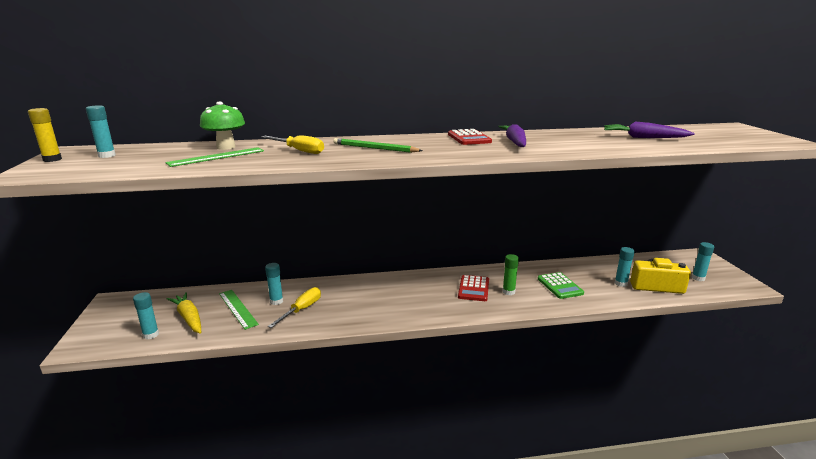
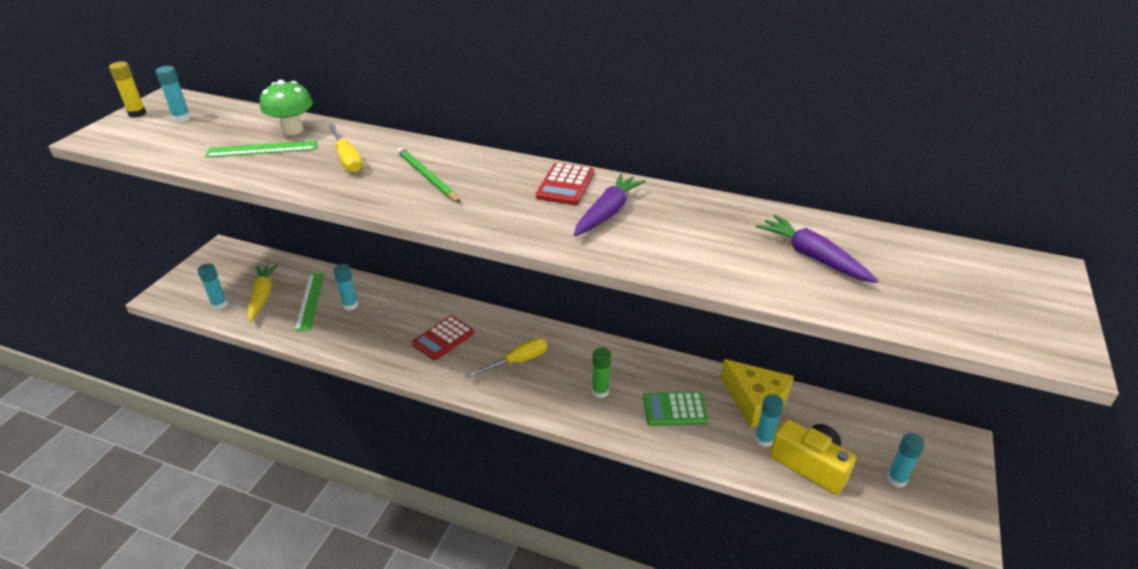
camera: 30 degrees right, 15 degrees up
yellow screwdriver [268,287,321,328] -> yellow screwdriver moved to [465,338,548,379]
red calculator [458,275,489,301] -> red calculator moved to [412,315,474,360]
green calculator [538,272,584,299] -> green calculator turned 75 degrees clockwise [643,392,708,426]
none -> yellow cheese [721,359,794,428]

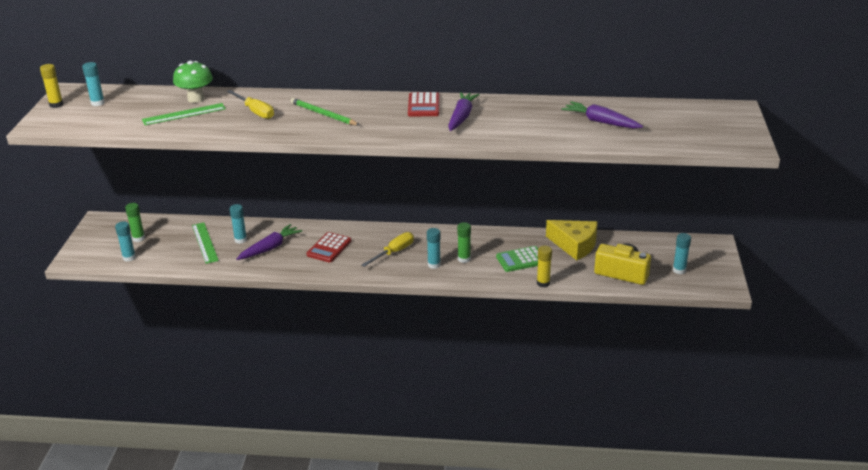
camera: 15 degrees left, 5 degrees down
yellow carrot [247,264,278,322] -> none
turquoise glue stick [755,394,784,447] -> turquoise glue stick moved to [427,228,441,269]
none -> green glue stick [125,203,145,242]
none -> purple carrot [236,224,302,260]
none -> yellow glue stick [537,246,552,287]

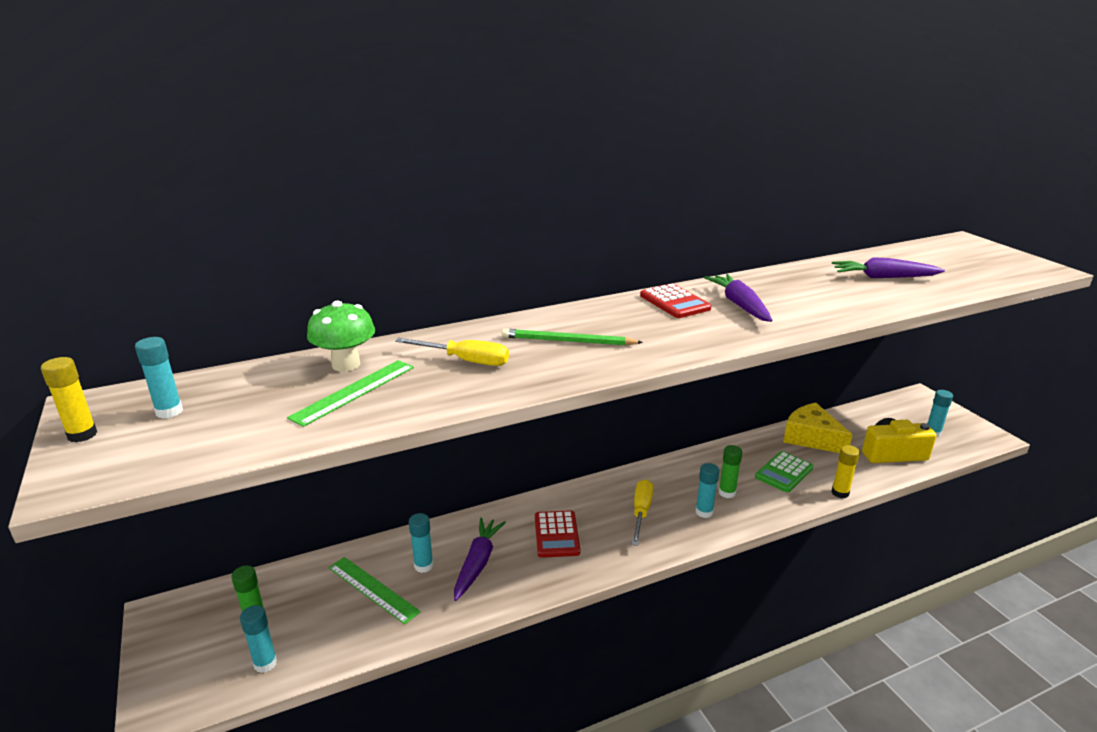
camera: 30 degrees left, 5 degrees down
yellow cheese [546,220,598,260] -> yellow cheese turned 135 degrees counterclockwise [783,403,853,453]

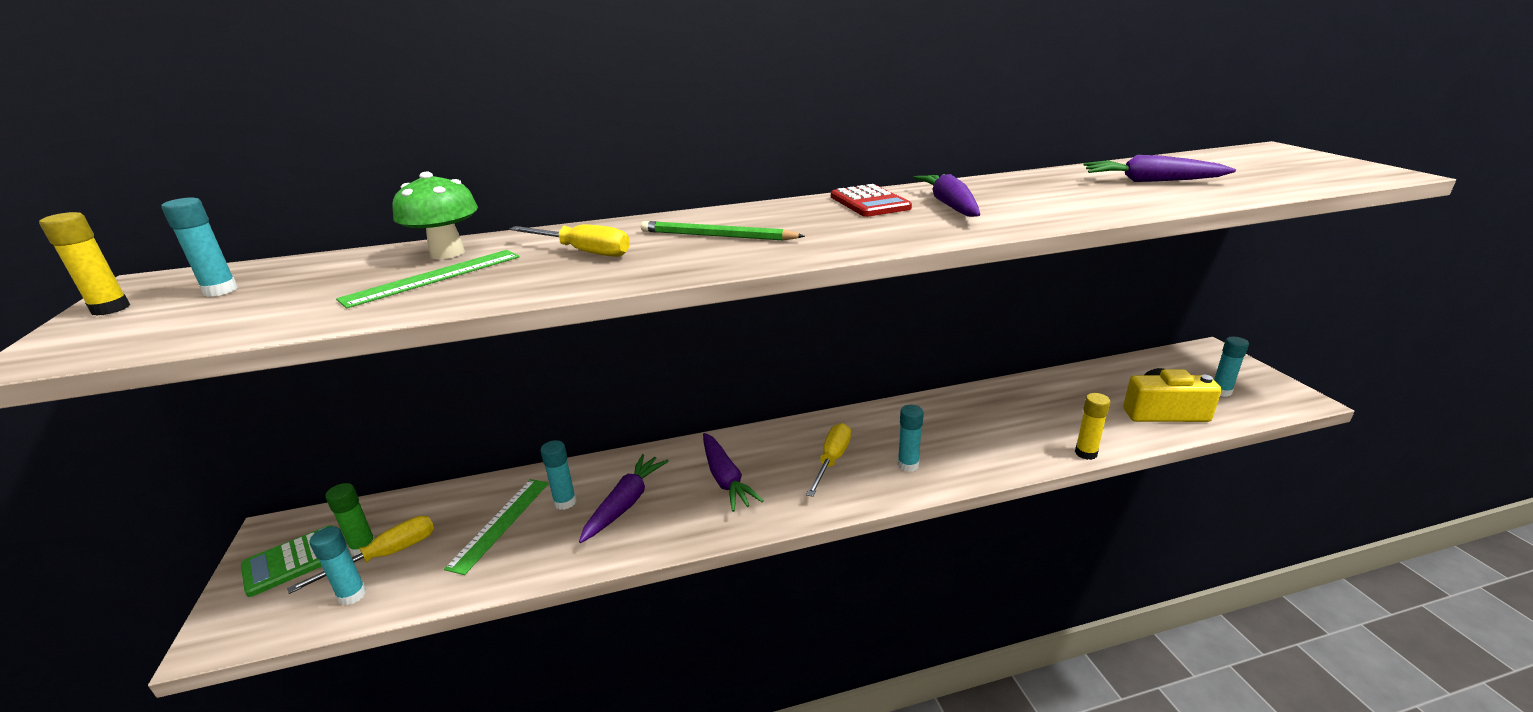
camera: 10 degrees right, 0 degrees up
green ruler [329,557,421,624] -> green ruler turned 60 degrees clockwise [444,479,549,575]
red calculator [535,510,580,558] -> purple carrot [703,433,764,512]
green glue stick [719,445,742,498] -> none
green calculator [755,451,814,493] -> green calculator moved to [241,525,332,597]
yellow cheese [783,403,853,453] -> none
none -> yellow screwdriver [287,516,434,594]

